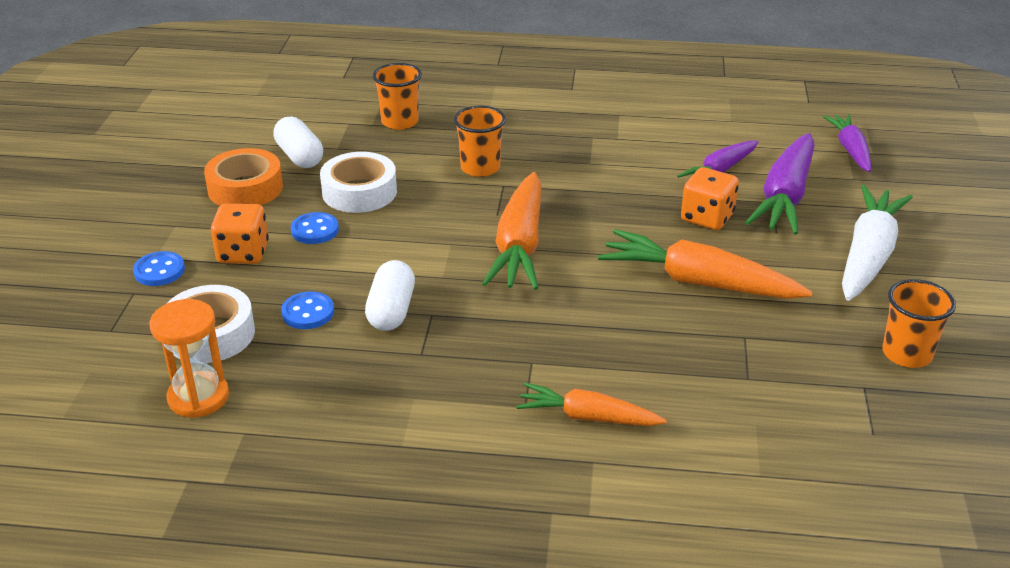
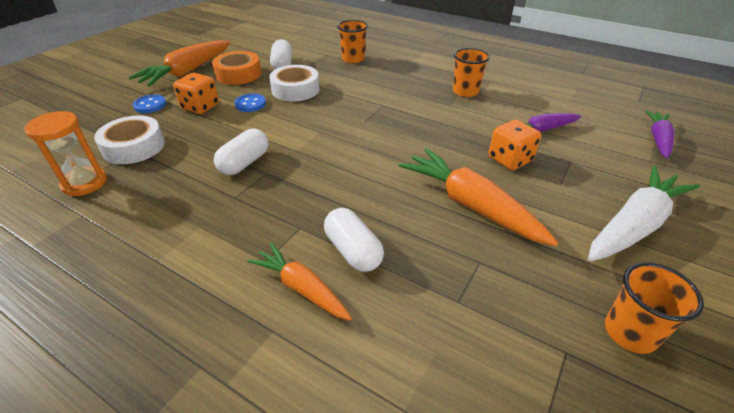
camera: 25 degrees right, 5 degrees up
blue button [281,292,334,329] -> none
orange cup [454,106,506,177] -> orange cup moved to [453,48,490,97]
orange carrot [482,172,541,290] -> orange carrot moved to [129,40,231,87]
purple carrot [745,133,815,235] -> none
none -> white capsule [324,208,384,272]

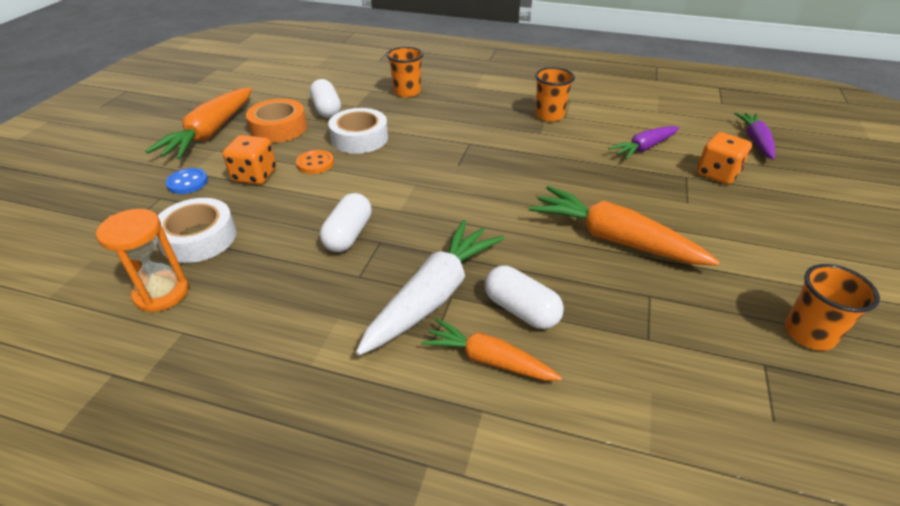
camera: 15 degrees left, 0 degrees up
blue button [234,94,266,112] -> orange button [296,150,334,174]
orange dice [488,120,541,170] -> orange dice moved to [697,132,752,184]
white carrot [588,166,700,261] -> white carrot moved to [356,220,504,356]

